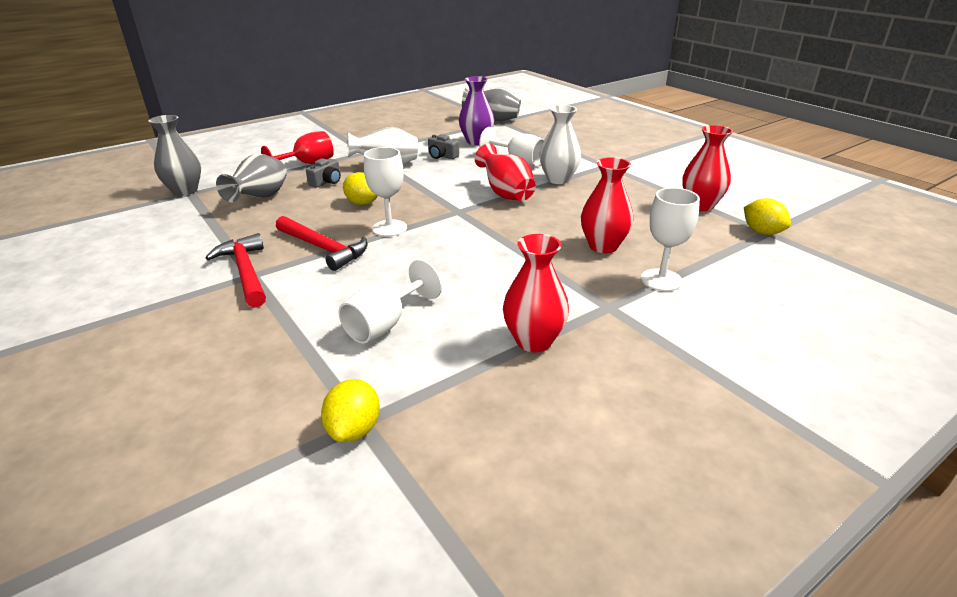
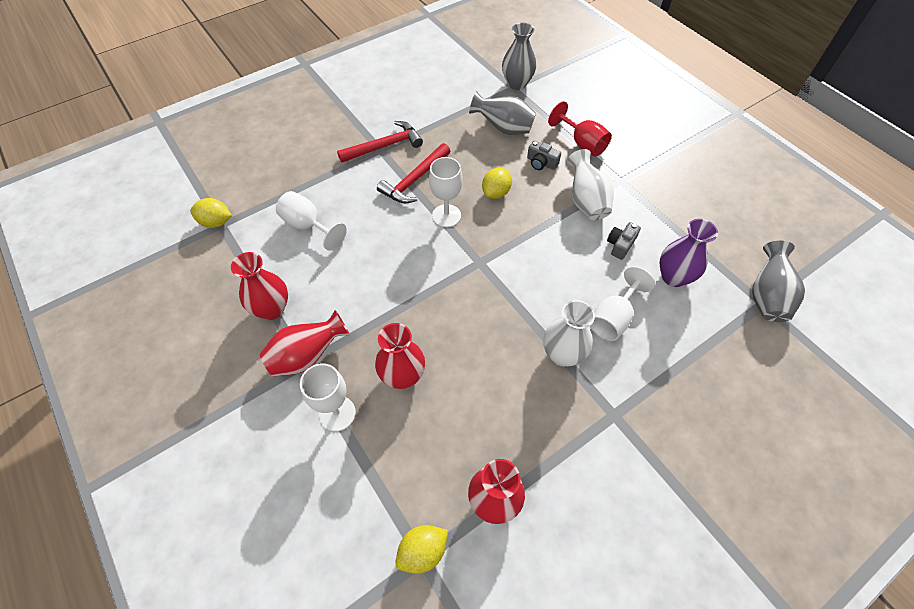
camera: 90 degrees right, 25 degrees up
red vase [475,144,536,201] -> red vase moved to [260,310,350,377]

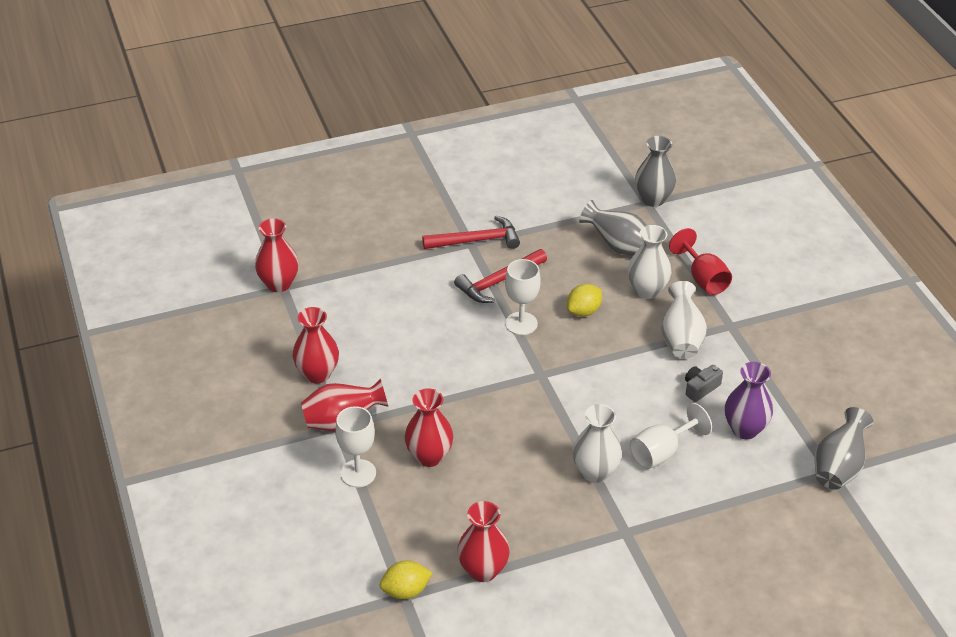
camera: 15 degrees right, 15 degrees down
yellow lemon [190,198,232,228] -> red vase [255,218,299,292]
white goblet [276,191,347,251] -> none
grey camera [527,141,561,170] -> white vase [628,225,671,299]

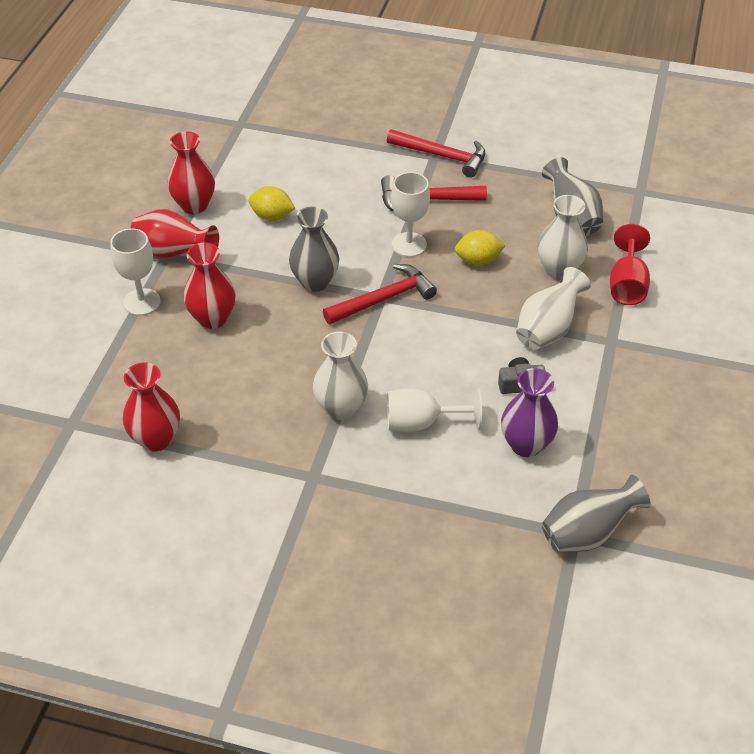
camera: 35 degrees right, 5 degrees up
red vase [255,218,299,292] -> none
yellow lemon [380,560,433,599] -> yellow lemon moved to [248,186,295,221]
grey vase [635,136,676,207] -> grey vase moved to [289,206,339,292]
none -> red hammer [323,264,437,324]

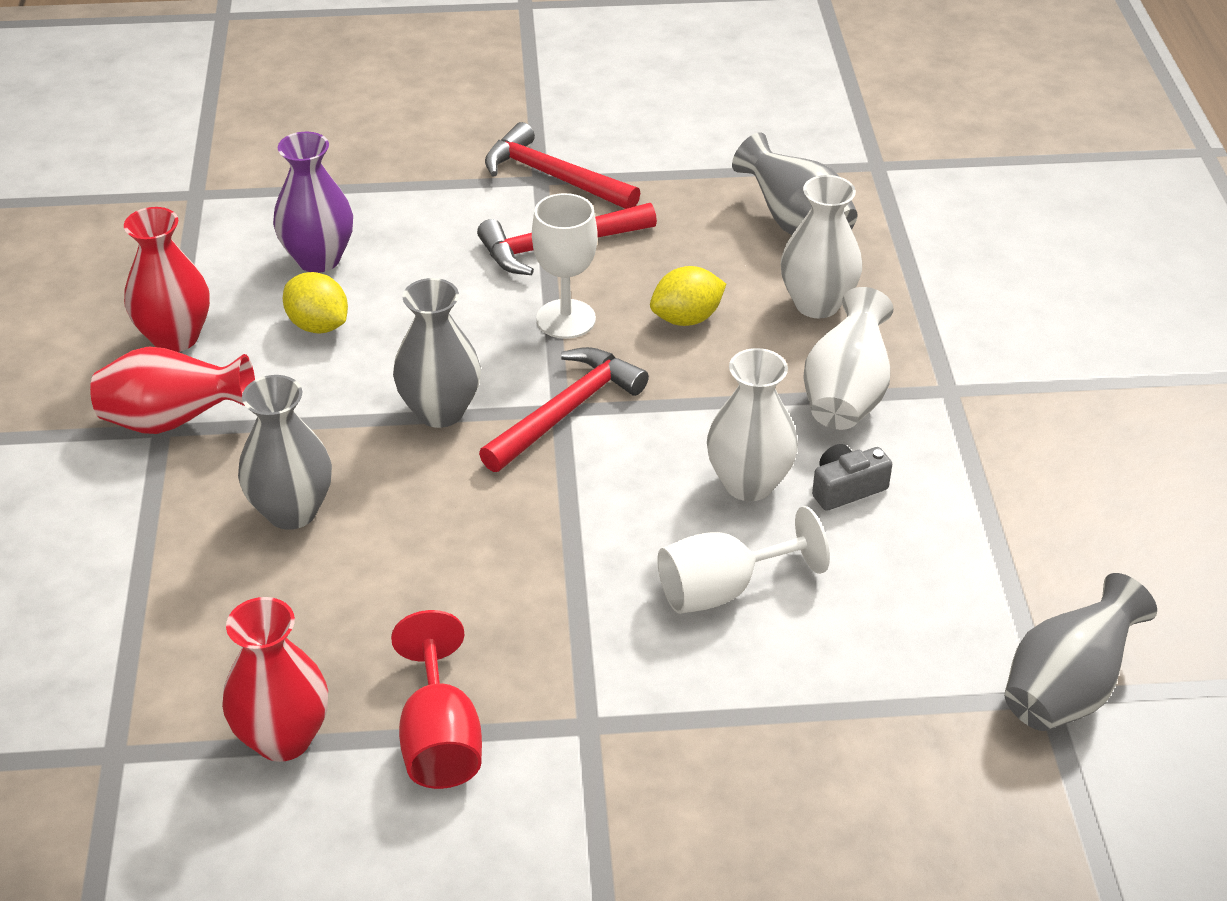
camera: 20 degrees left, 5 degrees down
white goblet [110,228,161,316] -> none
red vase [184,243,236,329] -> grey vase [238,375,332,530]
yellow lemon [248,186,295,221] -> yellow lemon turned 45 degrees clockwise [283,272,348,333]
white vase [313,331,368,420] -> white vase moved to [707,348,798,501]
red hammer [387,129,485,177] -> red hammer turned 150 degrees counterclockwise [485,122,640,209]
purple vase [501,368,558,457] -> purple vase moved to [273,132,353,273]
red goblet [610,224,650,305] -> red goblet moved to [391,610,482,789]

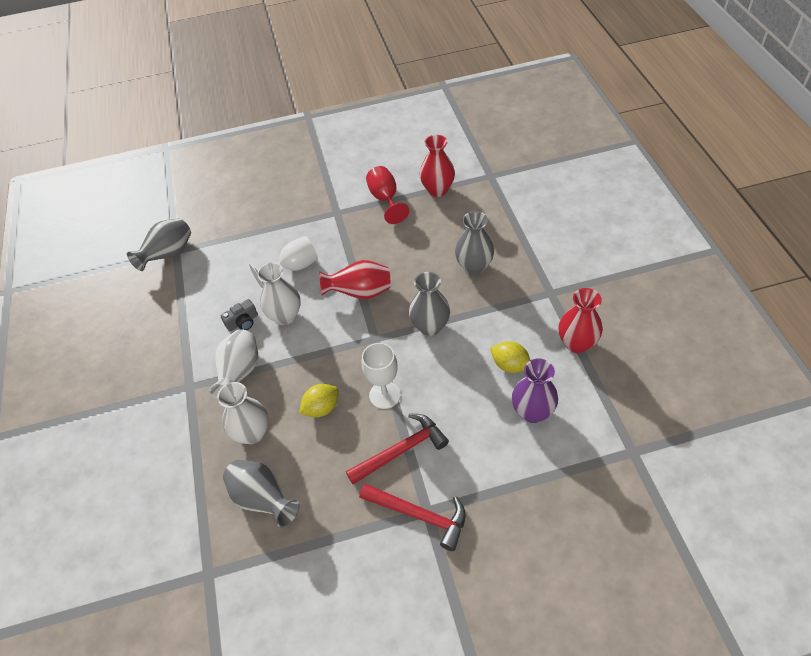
camera: 175 degrees right, 10 degrees up
red vase [90,347,255,434] -> red vase moved to [319,260,391,299]
red hammer [479,347,649,472] -> none

